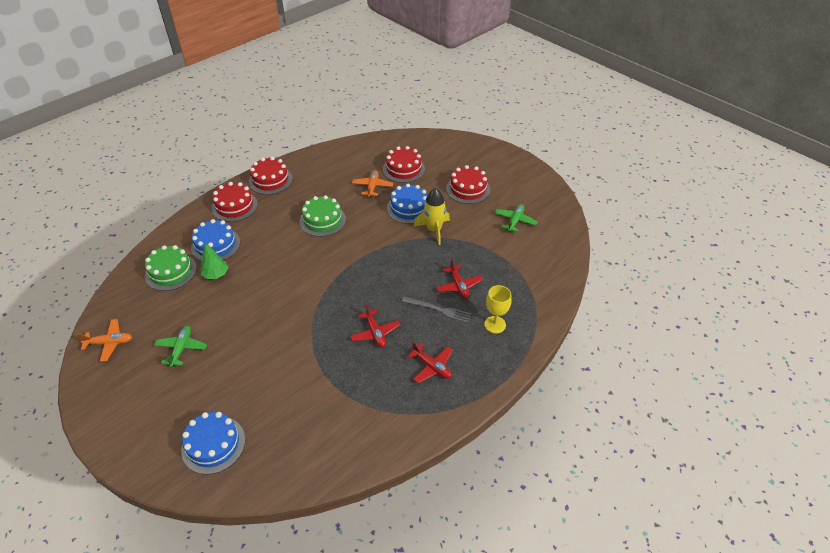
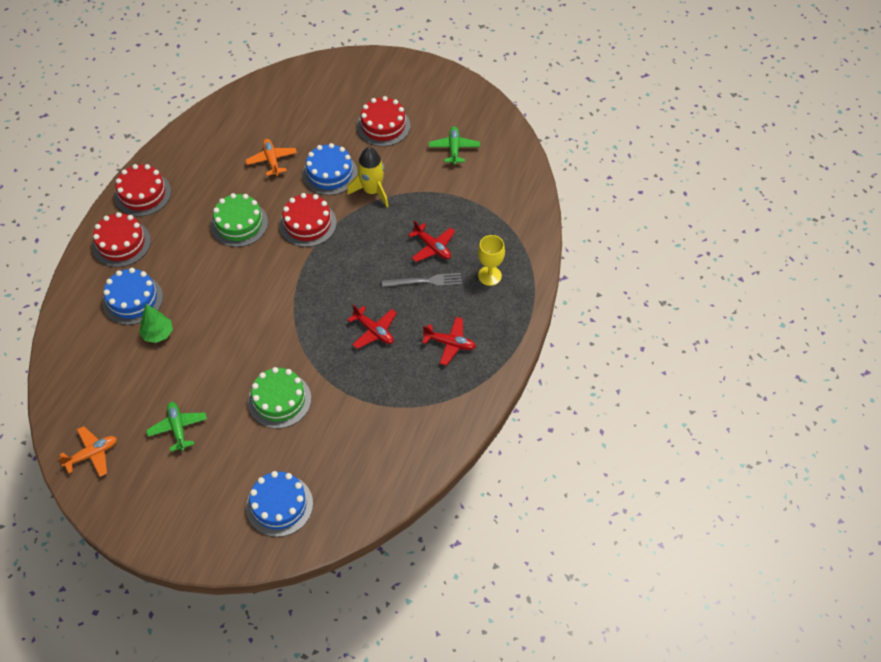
camera: 25 degrees left, 10 degrees up
green cake [145,245,197,291] -> green cake moved to [248,367,311,428]
red cake [383,146,425,183] -> red cake moved to [279,193,336,247]

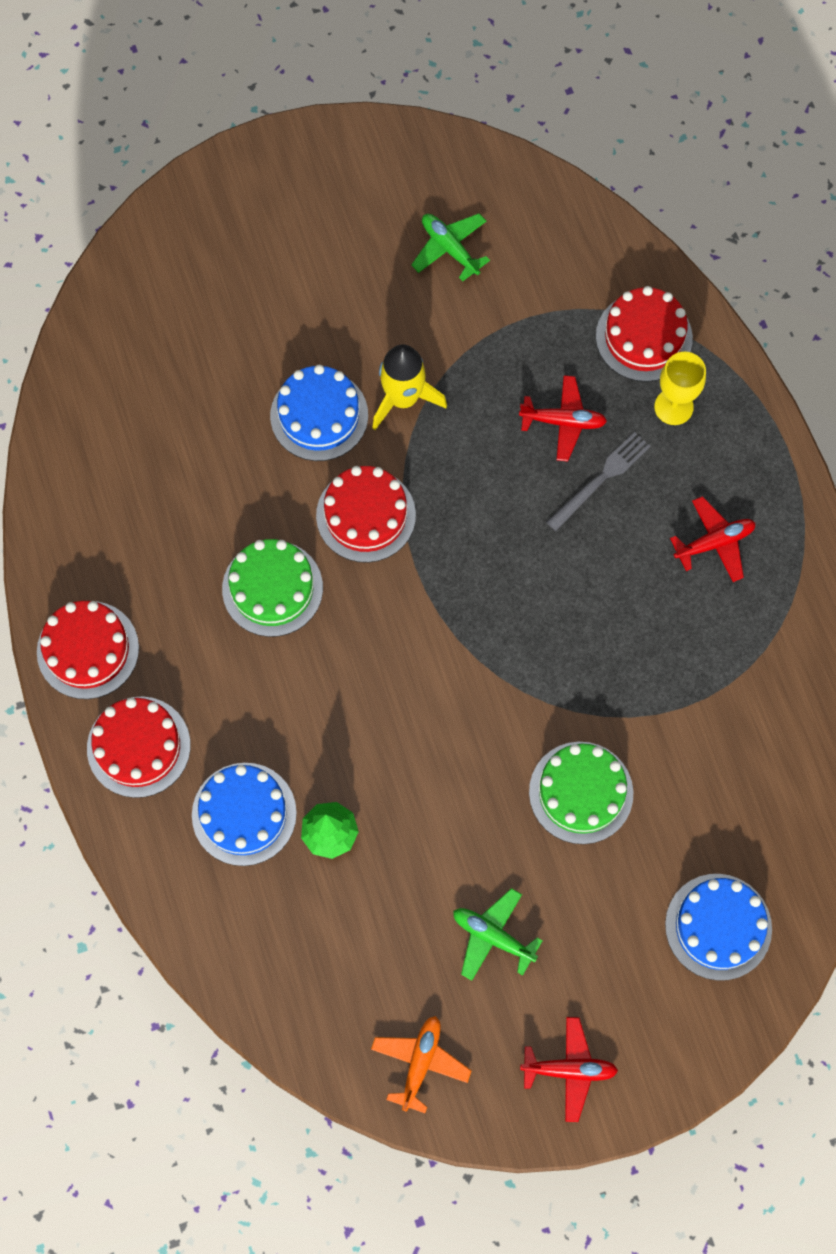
camera: 40 degrees left, 15 degrees up
orange plane [245,139,297,176] -> none
red plane [348,304,397,349] -> red plane moved to [520,1017,618,1122]
red cake [357,96,410,146] -> red cake moved to [596,286,693,382]

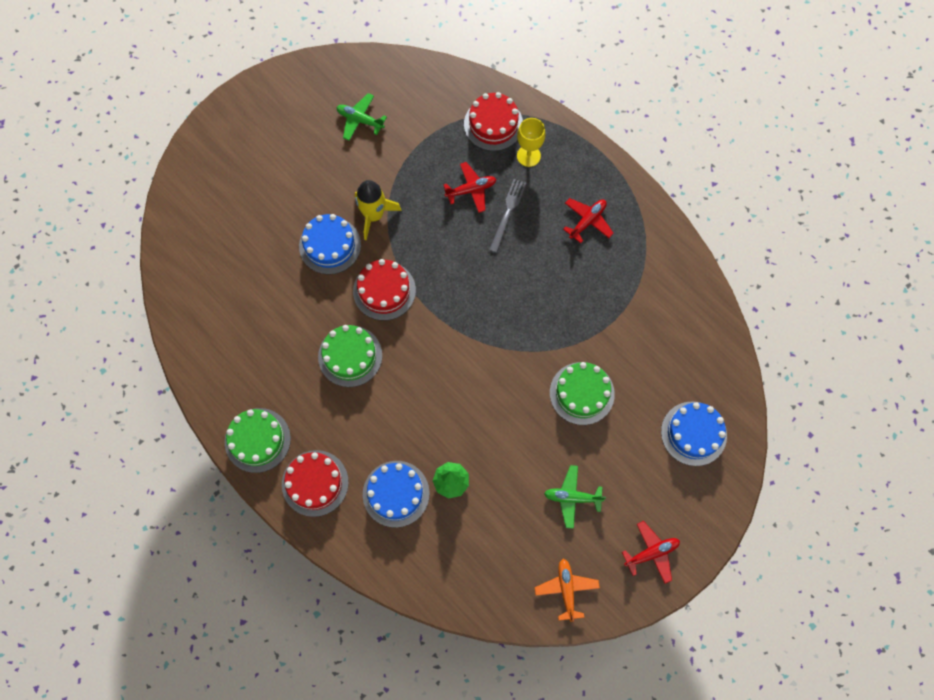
camera: 25 degrees left, 0 degrees up
red cake [37,601,139,699] -> green cake [225,408,291,473]

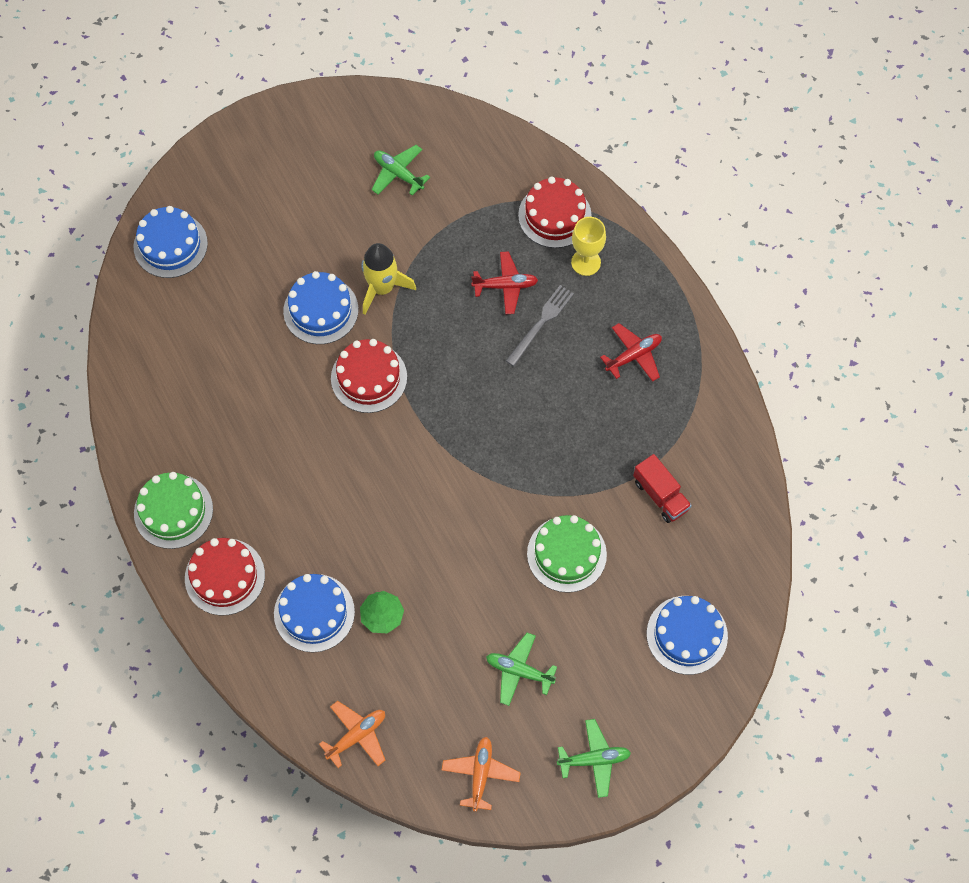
camera: 15 degrees right, 5 degrees down
green cake [318,325,382,387] -> none
red plane [622,521,680,584] -> green plane [557,719,631,798]
none -> blue cake [133,206,208,278]
none -> orange plane [319,701,385,768]
none -> red truck [633,454,692,523]

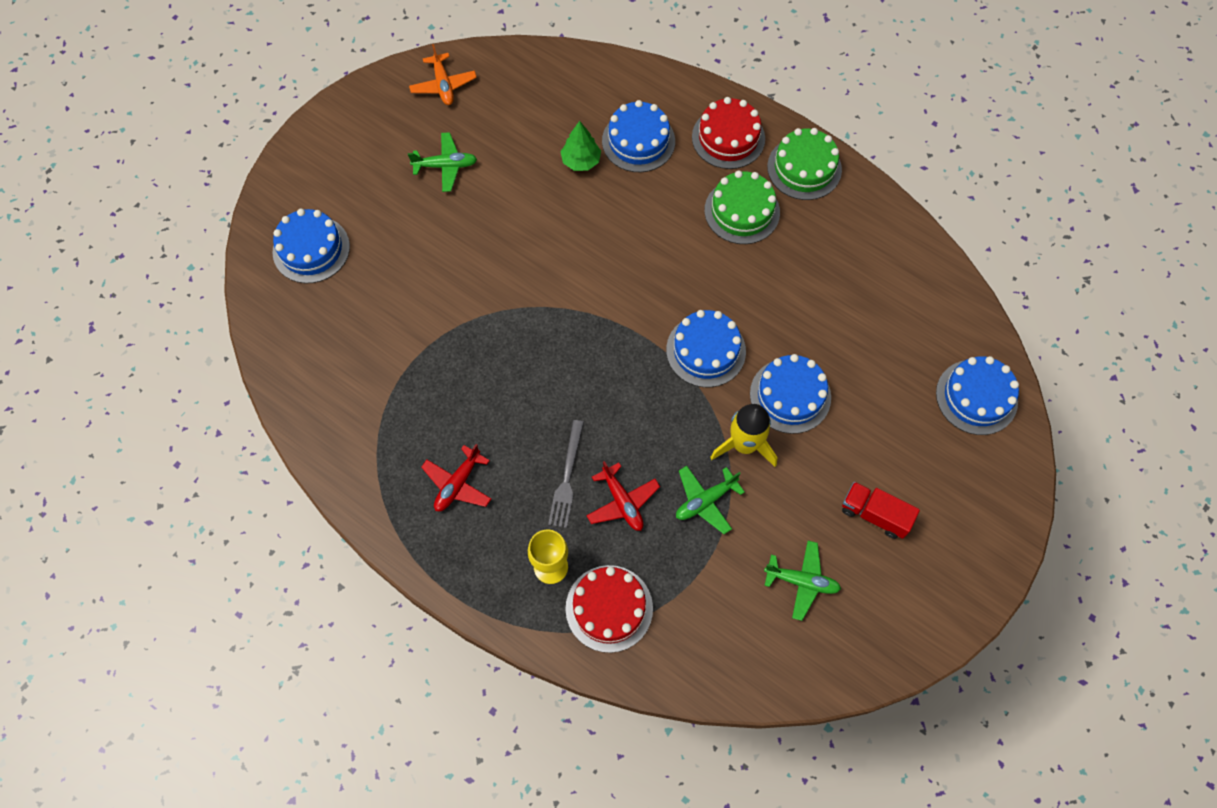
camera: 155 degrees right, 0 degrees up
orange plane [319,701,385,768] -> none
red cake [331,339,407,413] -> blue cake [666,310,746,387]
red plane [471,251,538,314] -> red plane turned 90 degrees counterclockwise [586,461,660,531]
green cake [527,515,607,593] -> green cake moved to [704,170,780,244]
green plane [557,719,631,798] -> green plane moved to [676,466,745,534]
red truck [633,454,692,523] -> red truck moved to [842,482,920,539]

